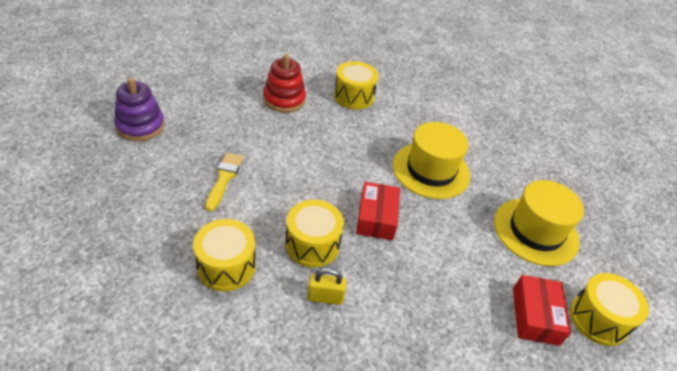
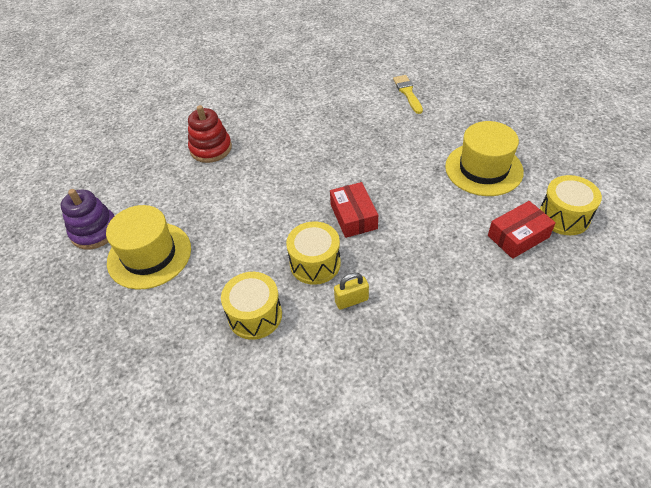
camera: 15 degrees left, 5 degrees up
yellow brush [205,153,243,211] -> yellow brush moved to [393,75,423,114]
yellow drum [334,61,379,110] -> none
yellow hat [393,122,470,199] -> yellow hat moved to [106,205,191,290]
red box [513,275,571,346] -> red box turned 75 degrees clockwise [488,201,556,259]

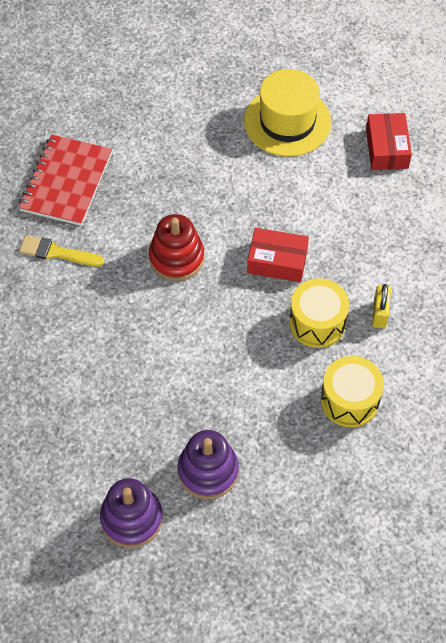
camera: 65 degrees left, 10 degrees up
yellow hat [106,205,191,290] -> purple stacking toy [178,430,239,499]
red stacking toy [188,105,232,163] -> red stacking toy moved to [149,214,204,281]
yellow brush [393,75,423,114] -> yellow brush moved to [19,235,104,266]
yellow drum [540,175,602,235] -> none
none -> red notebook [19,135,112,226]

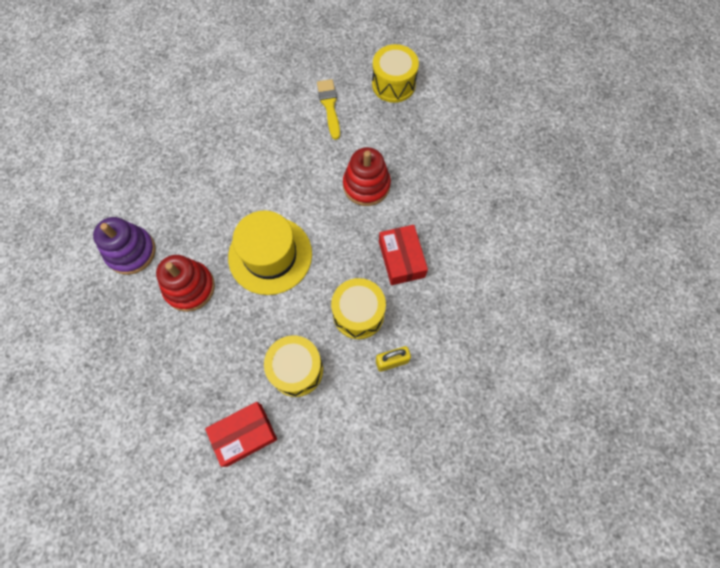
camera: 65 degrees right, 10 degrees up
red notebook [19,135,112,226] -> yellow drum [372,44,419,103]
purple stacking toy [178,430,239,499] -> red stacking toy [156,255,215,312]
yellow hat [244,69,331,157] -> yellow hat moved to [228,210,312,295]
red box [366,113,412,170] -> red box moved to [205,402,277,467]

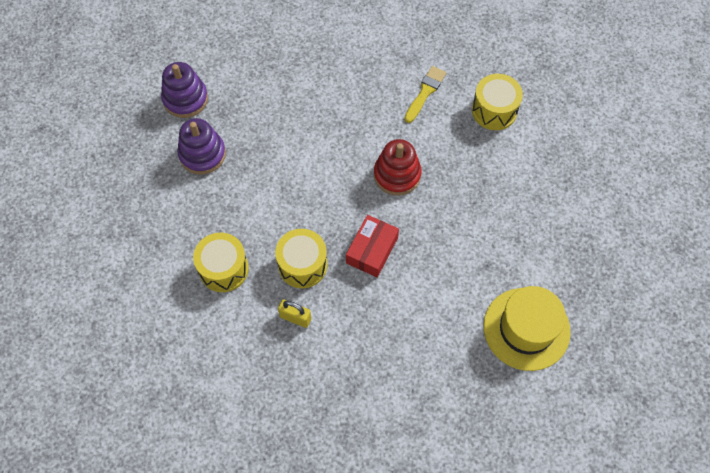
camera: 40 degrees right, 5 degrees down
red stacking toy [156,255,215,312] -> purple stacking toy [178,118,226,174]
red box [205,402,277,467] -> none
yellow hat [228,210,312,295] -> yellow hat moved to [483,286,571,371]

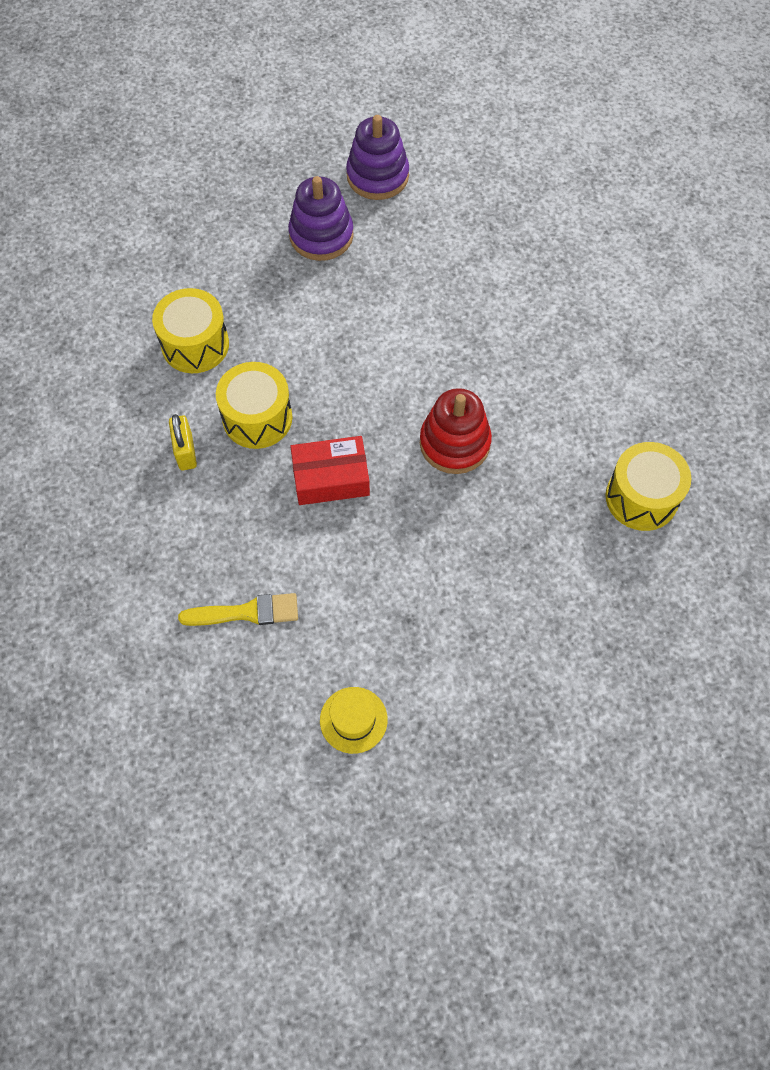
camera: 55 degrees right, 0 degrees up
yellow brush [404,66,446,123] -> yellow brush moved to [178,593,298,626]
yellow hat [483,286,571,371] -> yellow hat [320,687,388,754], size x0.50

